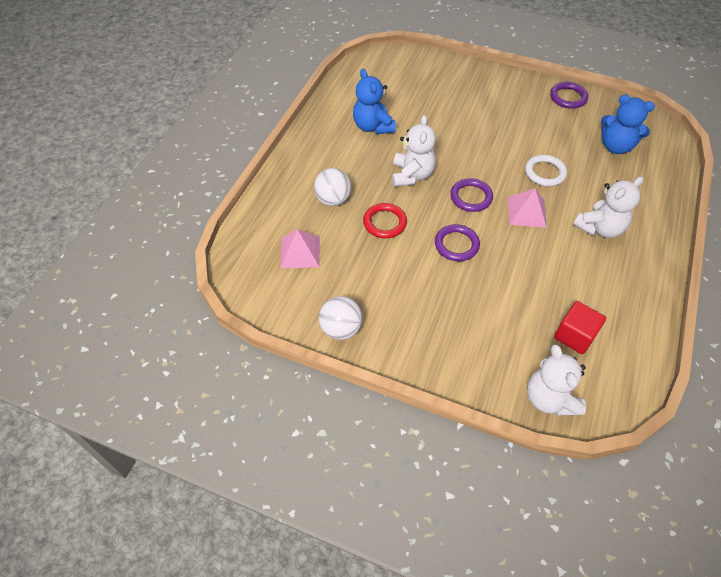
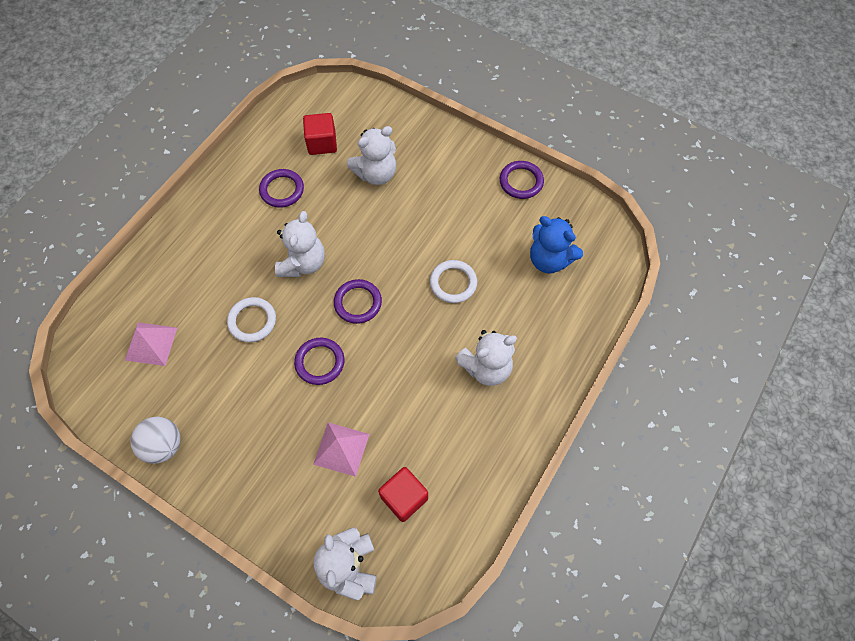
camera: 10 degrees right, 10 degrees up
white ball [314,168,351,206] -> none
blue teddy bear [353,69,396,134] -> purple ring [259,169,304,208]
red ring [363,203,407,238] -> white ring [227,297,276,343]
pink pyramid [508,188,547,228] -> pink pyramid moved to [313,423,369,477]
none -> red cube [303,113,337,155]
none -> white teddy bear [347,126,396,185]

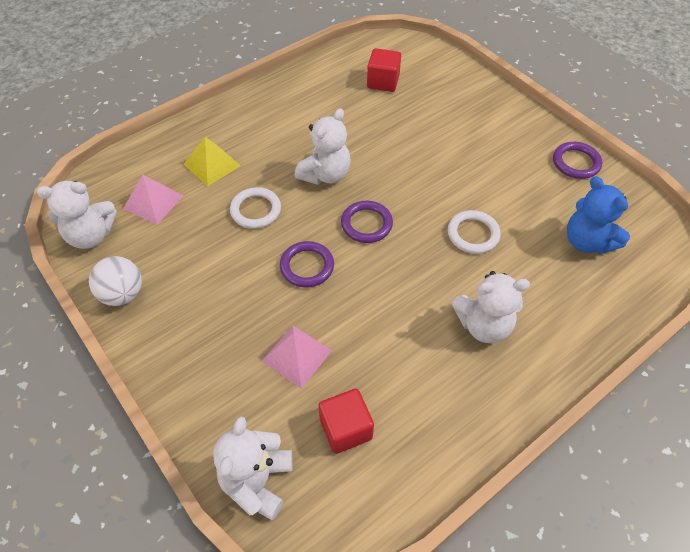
camera: 20 degrees right, 10 degrees down
purple ring [259,169,304,208] -> none
white teddy bear [347,126,396,185] -> white teddy bear moved to [37,181,117,249]
none -> yellow pyramid [184,137,241,187]

